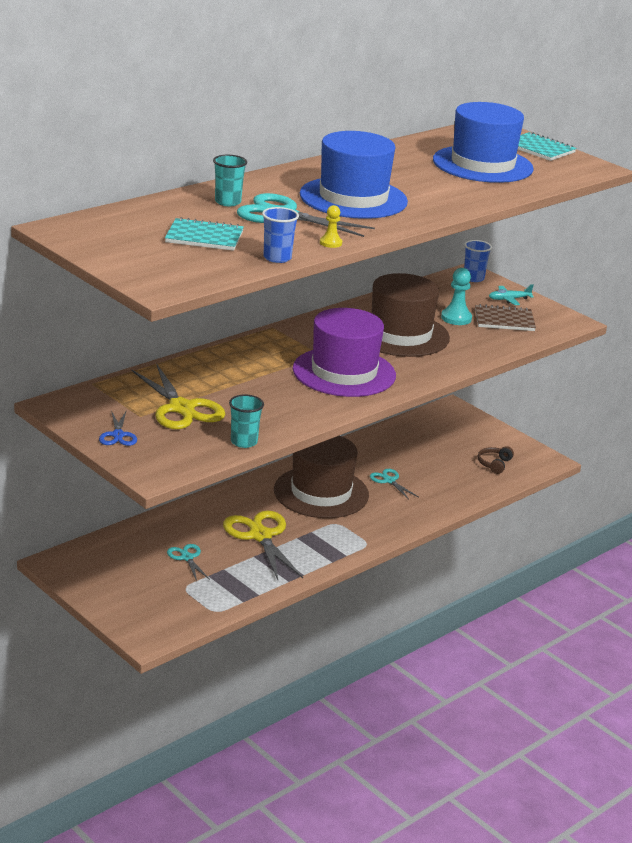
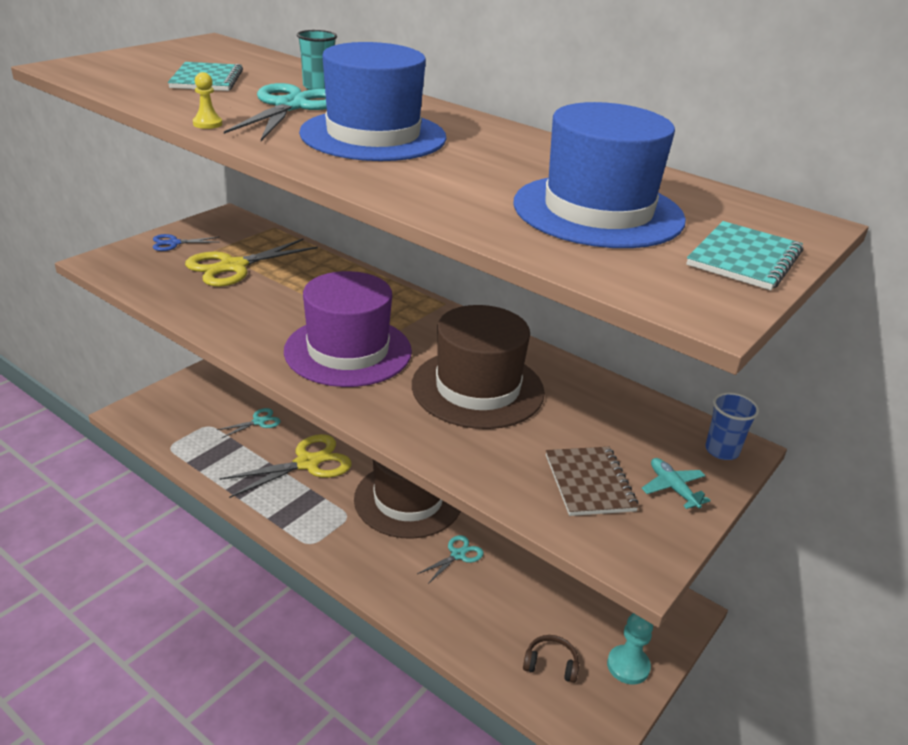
camera: 80 degrees right, 5 degrees up
turquoise cup [229,395,264,448] -> none
blue cup [262,207,299,263] -> none
turquoise pawn [441,268,472,325] -> turquoise pawn moved to [607,613,653,685]

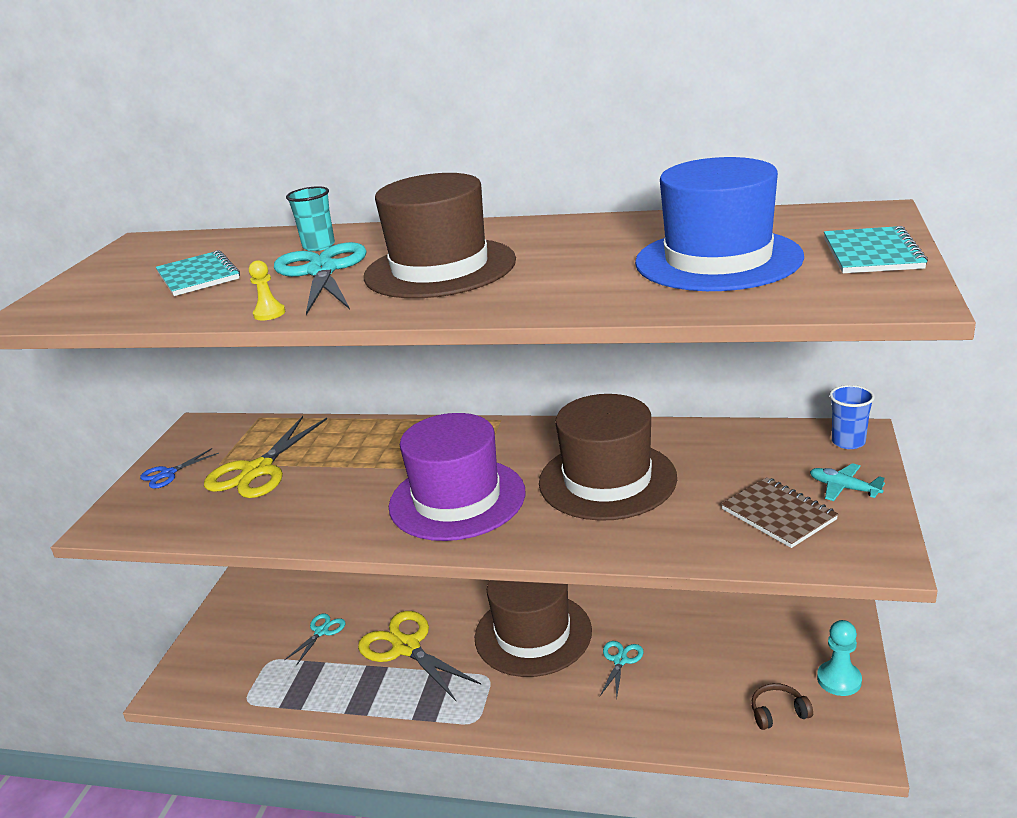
camera: 20 degrees left, 5 degrees down
yellow scissors [219,434,352,498] -> yellow scissors turned 75 degrees counterclockwise [358,611,481,701]
blue hat [299,42,447,161] -> brown hat [364,173,516,298]

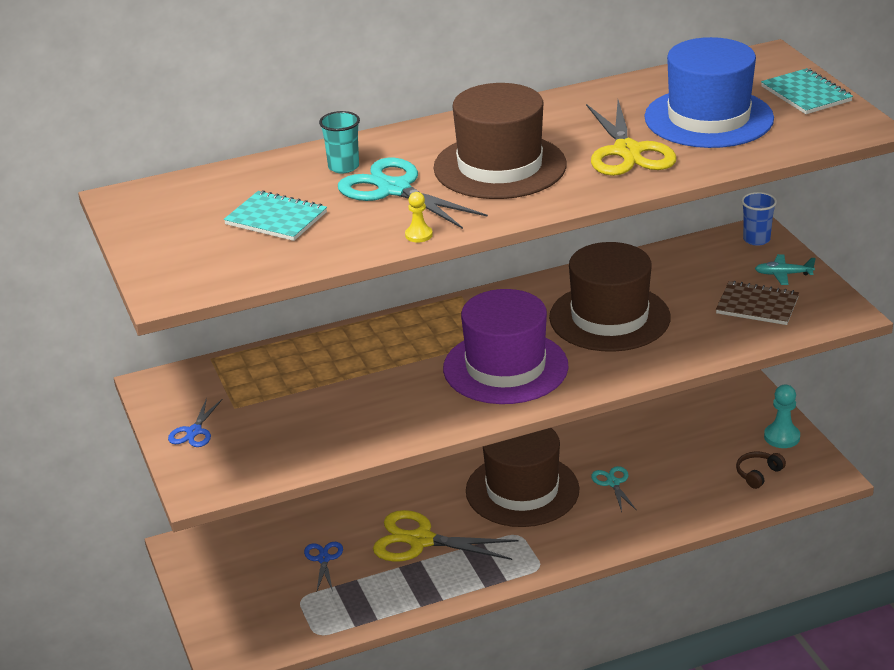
camera: 35 degrees left, 5 degrees up
yellow scissors [204,416,327,498] -> yellow scissors moved to [586,100,677,176]
turquoise scissors [284,613,345,666] -> blue scissors [304,542,343,591]

